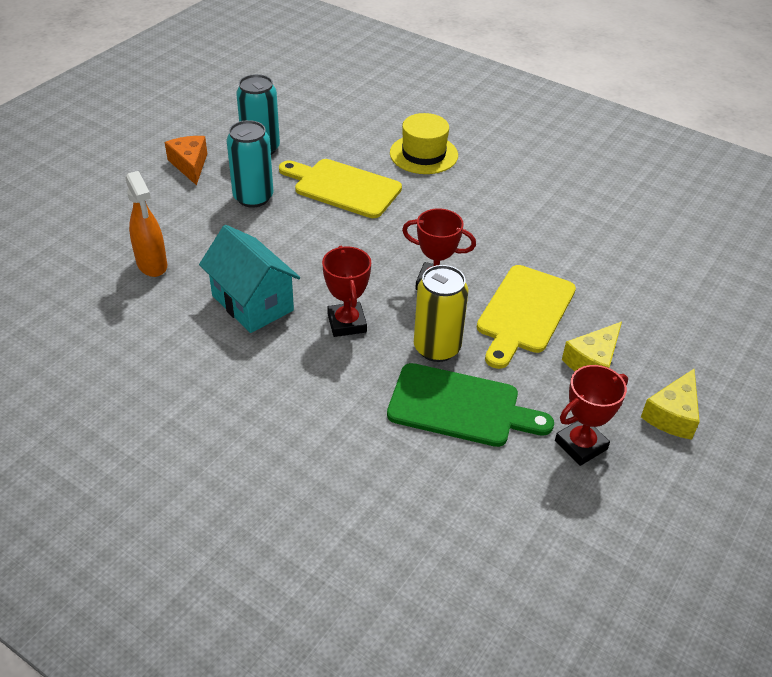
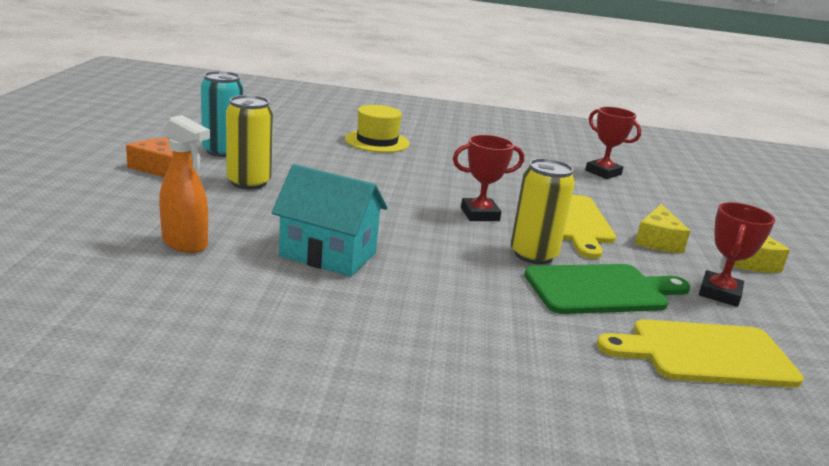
camera: 30 degrees left, 20 degrees down
turquoise can [226,120,273,208] -> yellow can [226,95,273,190]
yellow cutting board [279,159,402,218] -> yellow cutting board moved to [597,319,804,388]
red trophy [322,246,371,337] -> red trophy moved to [585,107,641,179]

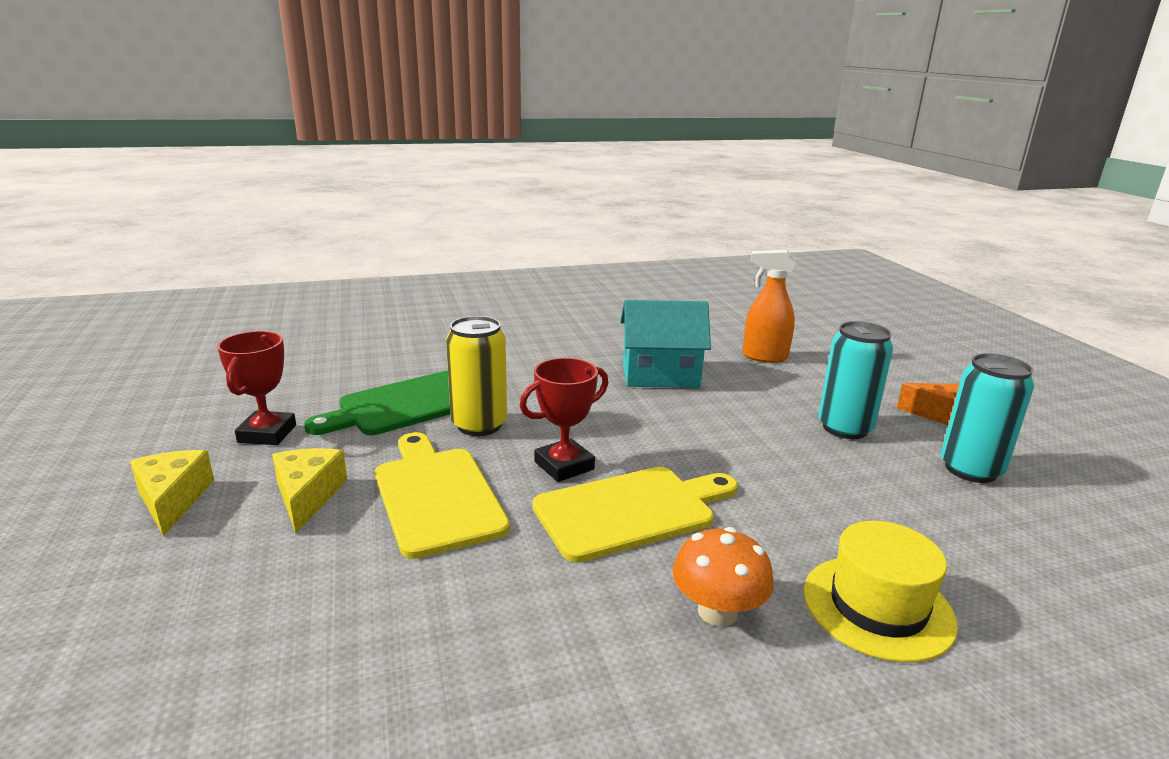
camera: 160 degrees right, 0 degrees up
yellow can [226,95,273,190] -> turquoise can [818,321,893,439]
red trophy [585,107,641,179] -> none
yellow cutting board [597,319,804,388] -> yellow cutting board moved to [533,467,738,563]
none -> orange mushroom [672,527,774,627]

